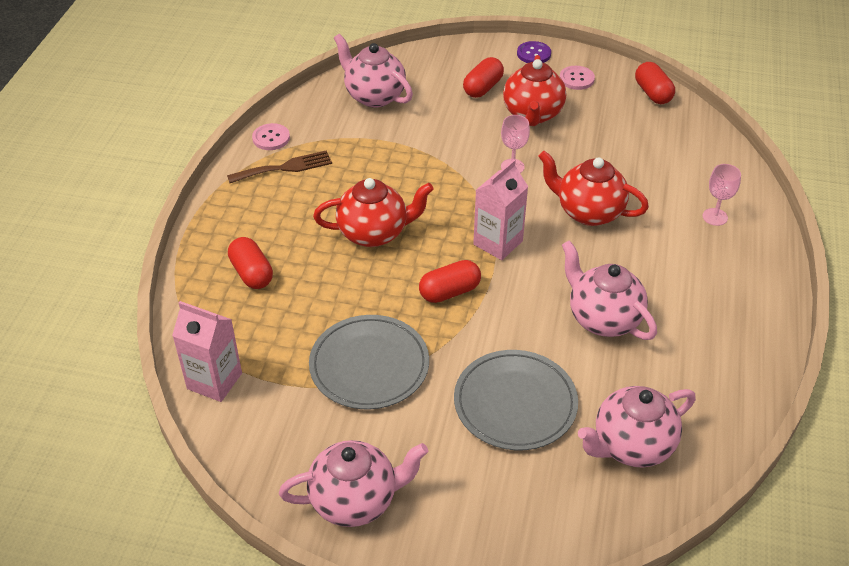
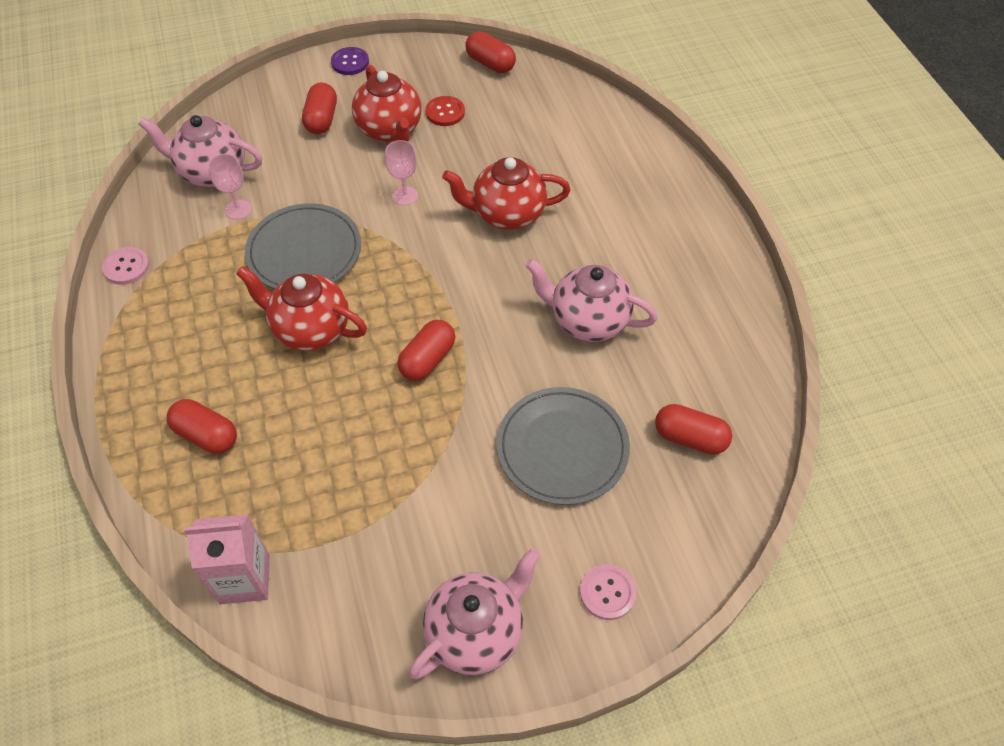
camera: 30 degrees left, 10 degrees up
brown fork [227,150,332,183] -> none
grey plate [309,315,429,410] -> grey plate moved to [245,203,361,289]
red teapot [313,178,434,247] -> red teapot turned 120 degrees counterclockwise [236,266,367,351]
pink carton [473,159,528,260] -> none
pink button [560,66,595,90] -> pink button moved to [580,564,636,620]
pink teapot [578,386,696,468] -> red capsule [655,404,732,455]
pink goblet [703,164,741,226] -> pink goblet moved to [208,154,252,219]
none -> red button [425,96,465,126]

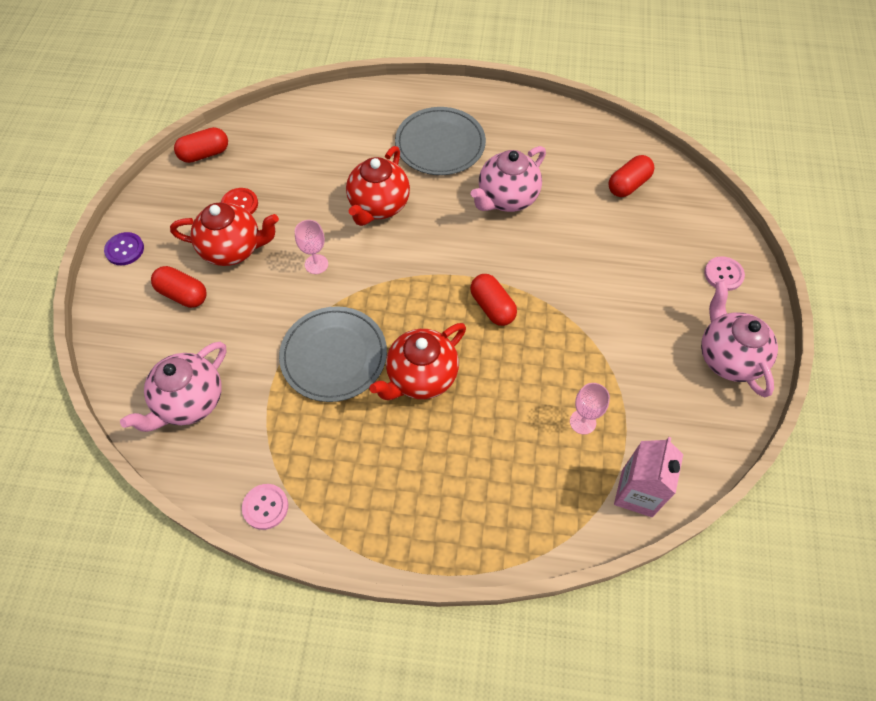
camera: 65 degrees left, 5 degrees up
red capsule [167,399,237,454] -> none
pink goblet [208,154,252,219] -> pink goblet moved to [570,383,610,435]
grey plate [497,387,630,505] -> grey plate moved to [395,107,486,175]

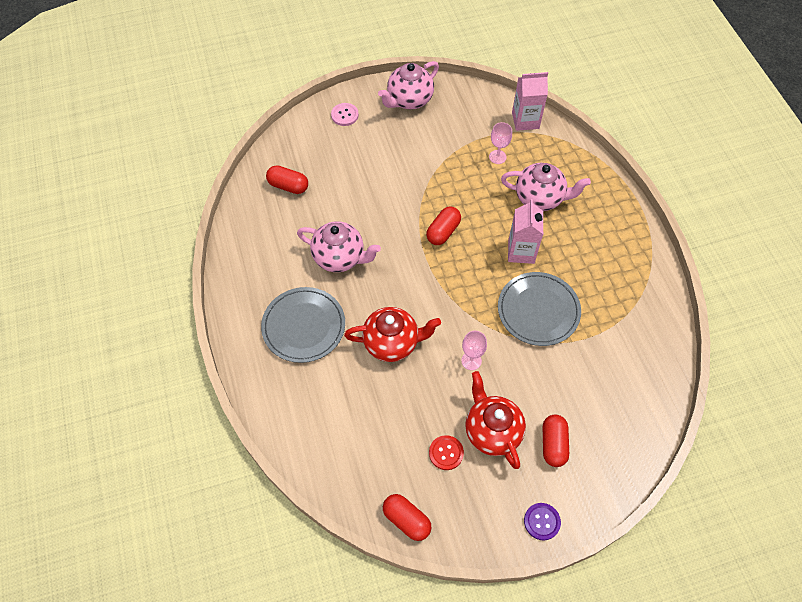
camera: 115 degrees left, 0 degrees up
pink teapot [120,342,227,432] -> pink teapot moved to [501,163,591,211]
pink button [242,484,288,530] -> none
red teapot [369,323,466,400] -> pink carton [508,199,543,264]

